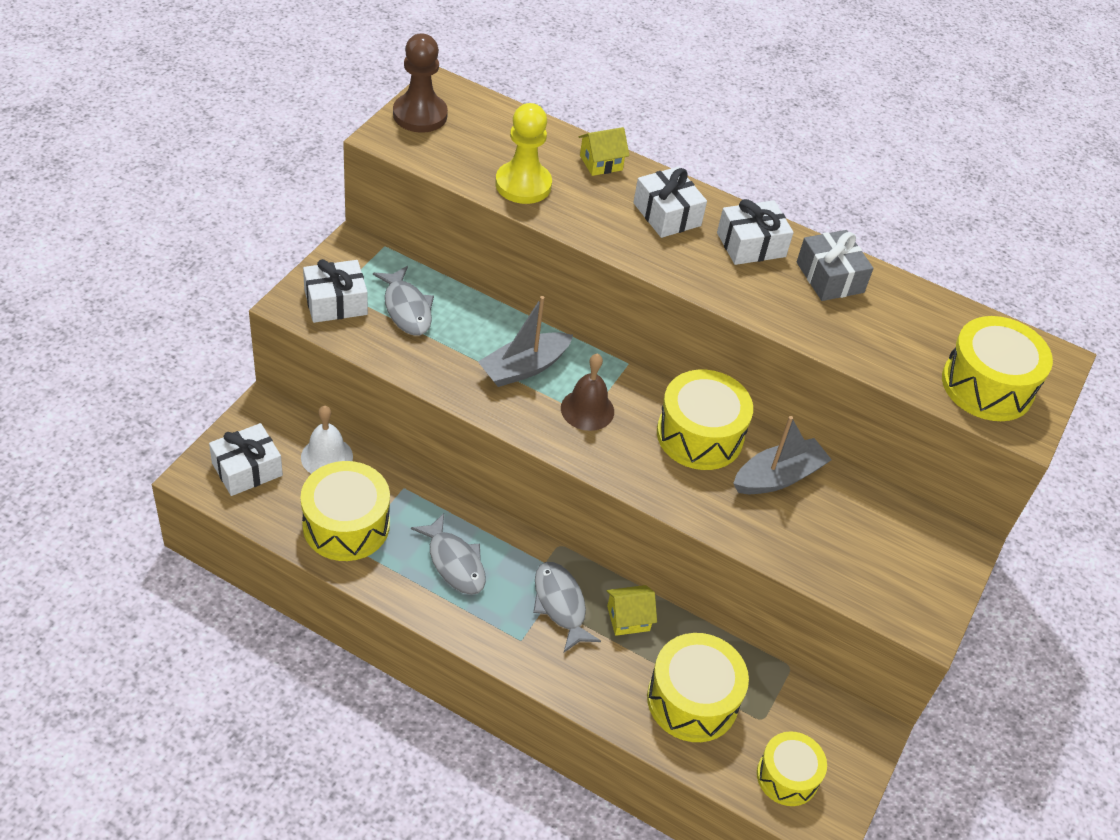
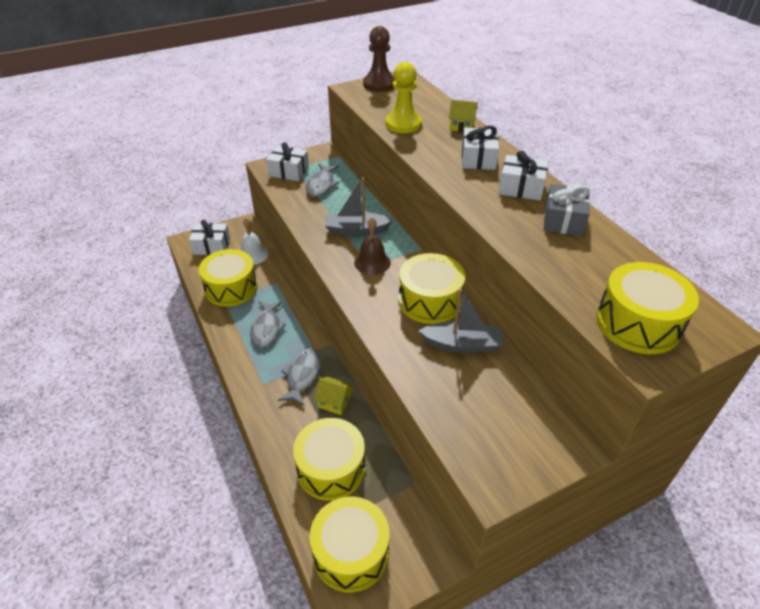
camera: 40 degrees right, 5 degrees down
yellow drum [757,731,827,806] -> yellow drum [310,497,389,592], size x1.52

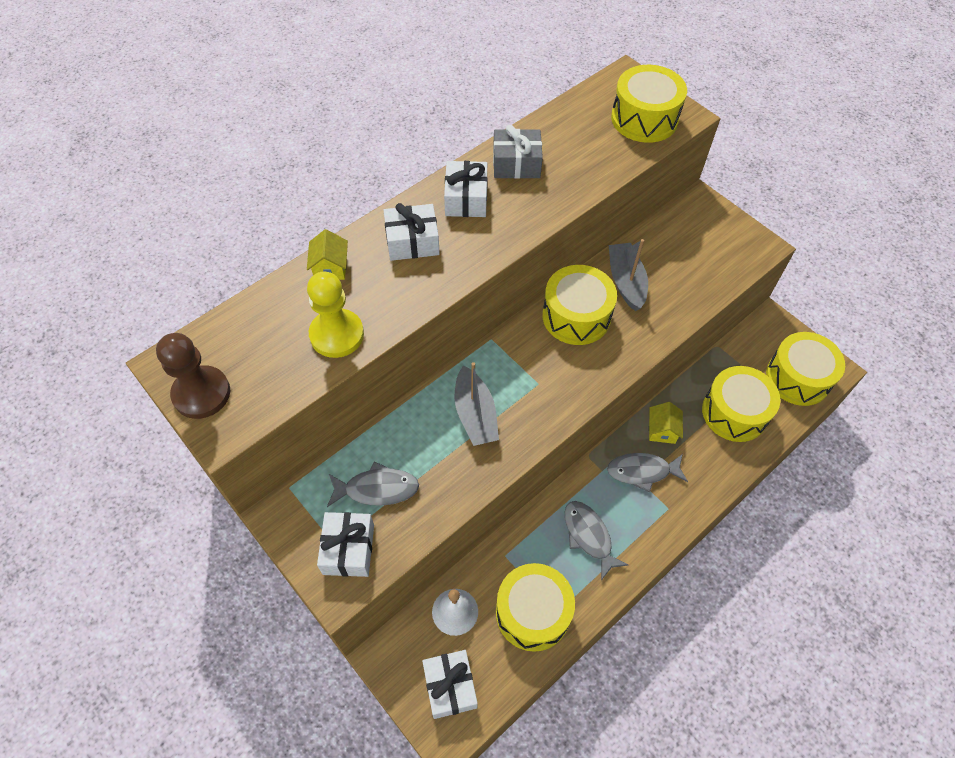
camera: 105 degrees left, 15 degrees up
grey fish [250,301,286,348] -> grey fish turned 105 degrees counterclockwise [565,501,628,580]
brown bell [354,217,391,275] -> none

